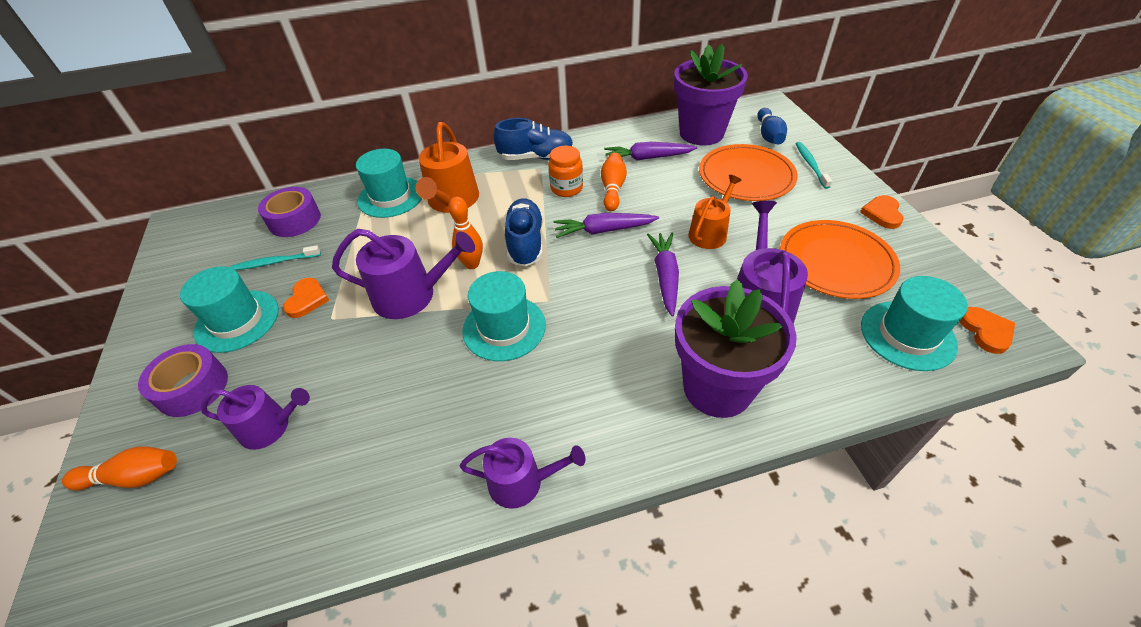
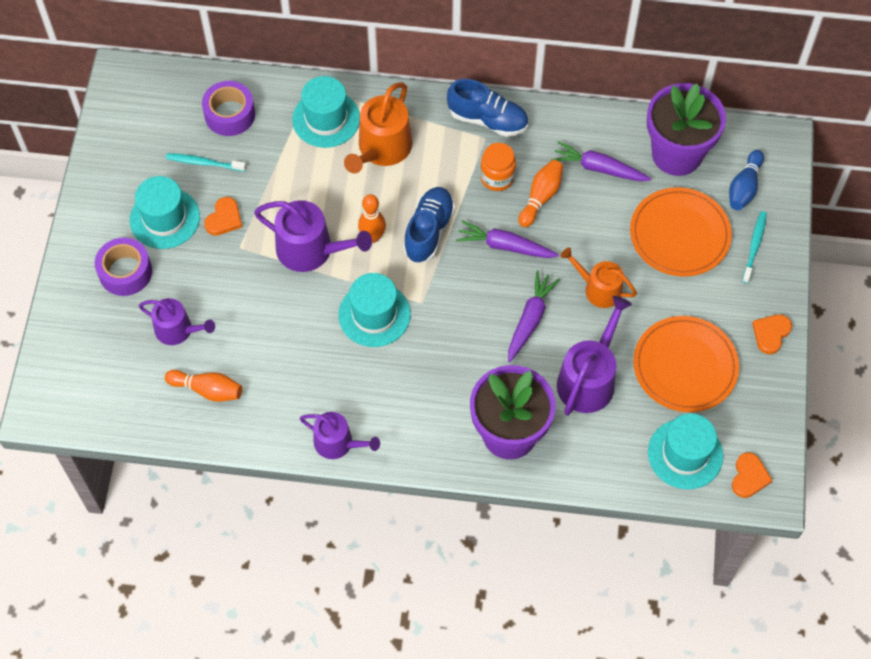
camera: 20 degrees right, 15 degrees up
orange bowling pin [62,447,177,490] -> orange bowling pin moved to [165,370,242,402]
orange watering can [688,175,742,249] -> orange watering can turned 120 degrees counterclockwise [561,247,637,308]

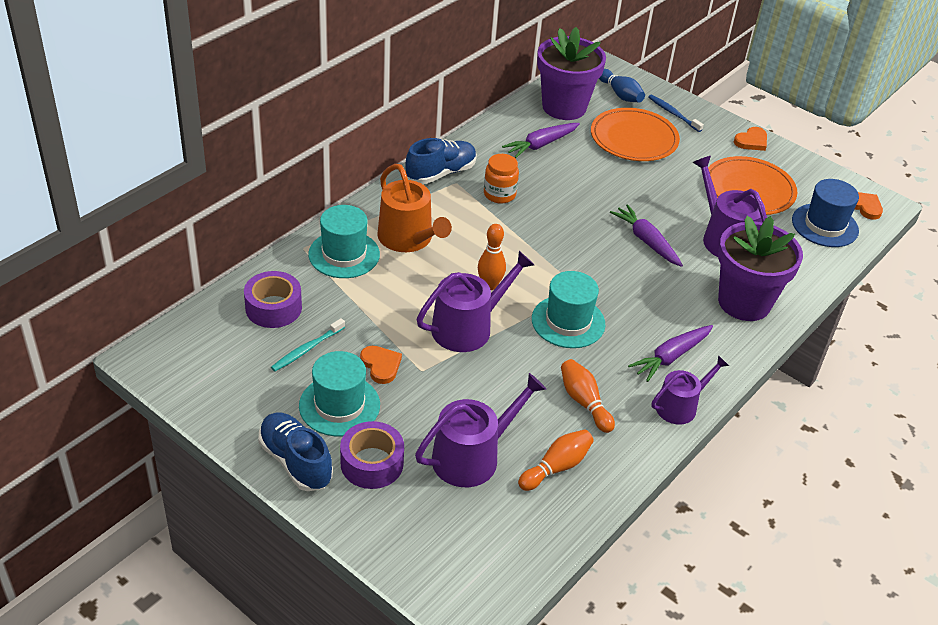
camera: 60 degrees left, 20 degrees down
purple watering can [139,298,215,345] -> purple watering can [415,373,546,487], size x1.53
blue shoe [403,187,455,263] -> blue shoe moved to [258,412,333,491]
purple carrot [456,220,559,258] -> purple carrot moved to [628,325,713,382]
orange bowling pin [518,160,563,227] -> orange bowling pin moved to [561,359,615,433]
orange watering can [561,247,637,308] -> none
turquoise hat [648,413,723,489] -> blue hat [792,179,859,247]
turquoise toothbrush [742,211,767,283] -> blue toothbrush [648,95,704,132]
orange heart [752,314,792,354] -> orange heart turned 105 degrees counterclockwise [734,127,767,151]

